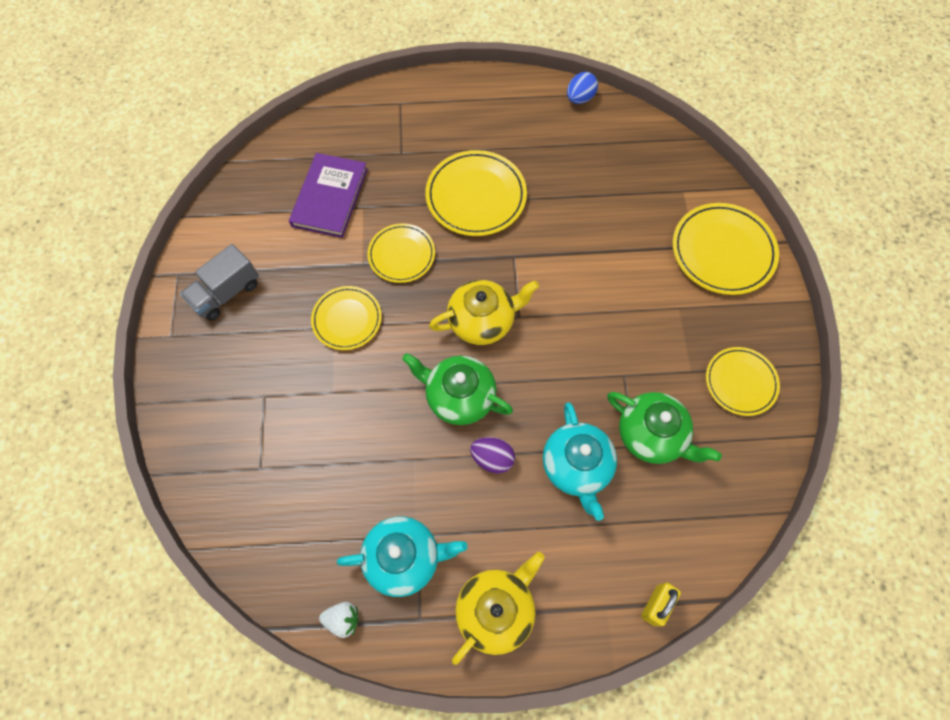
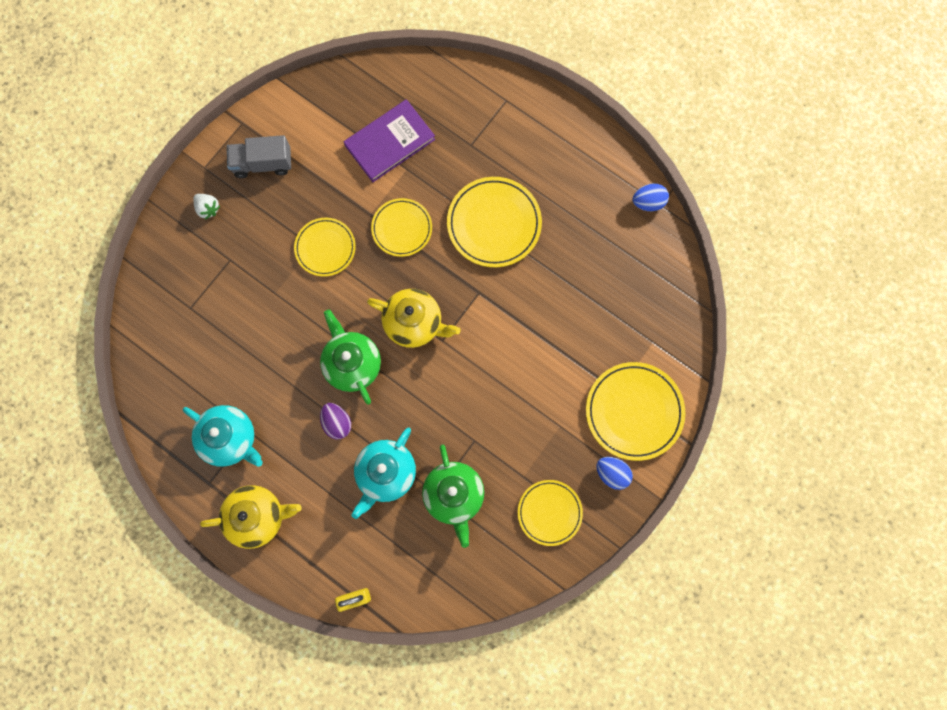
camera: 40 degrees right, 10 degrees up
white strawberry [319,602,359,638] -> white strawberry moved to [193,194,220,220]
none -> blue egg [596,457,633,490]

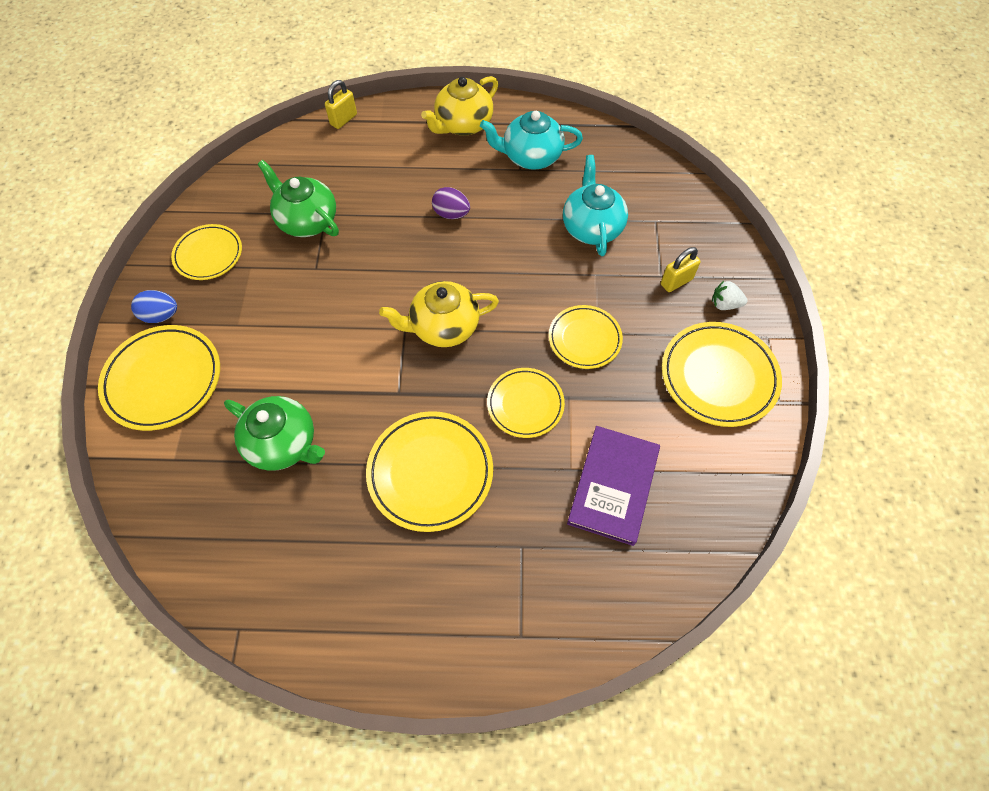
camera: 145 degrees right, 15 degrees down
grey truck [227,135,291,178] -> yellow plate [662,322,782,427]
green teapot [320,309,381,405] -> green teapot moved to [224,396,325,471]
turquoise teapot [351,428,416,519] -> turquoise teapot moved to [563,155,628,256]
blue egg [632,183,669,211] -> none
none -> yellow padlock [661,247,701,292]

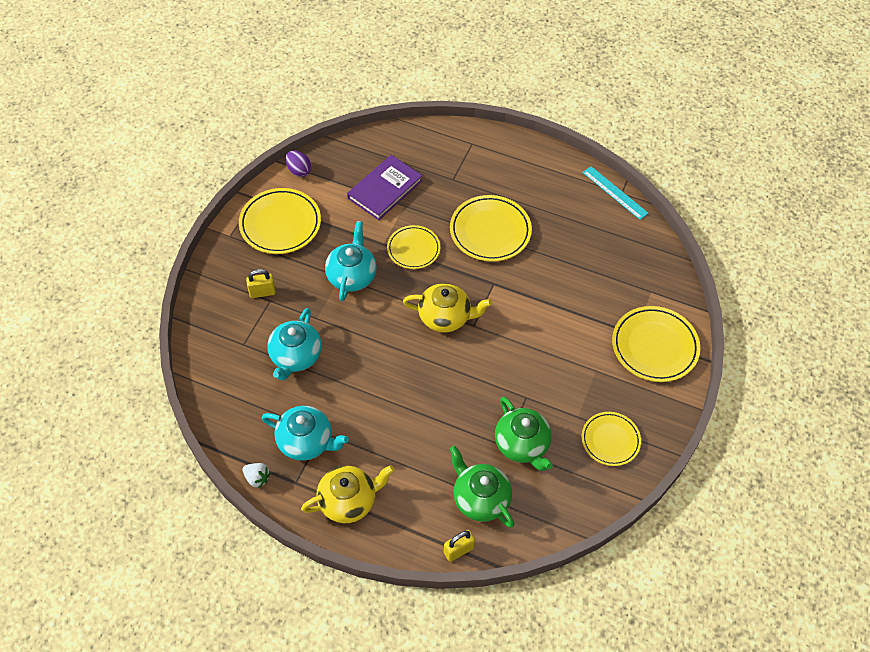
camera: 160 degrees left, 5 degrees down
blue egg [131,290,177,323] -> none
green teapot [224,396,325,471] -> green teapot moved to [449,446,514,528]
purple egg [432,187,470,219] -> purple egg moved to [285,151,312,177]
yellow plate [549,305,623,369] -> turquoise teapot [325,221,377,302]
white strawberry [712,281,748,310] -> white strawberry moved to [243,463,271,488]
none -> turquoise ruler [583,166,649,220]

